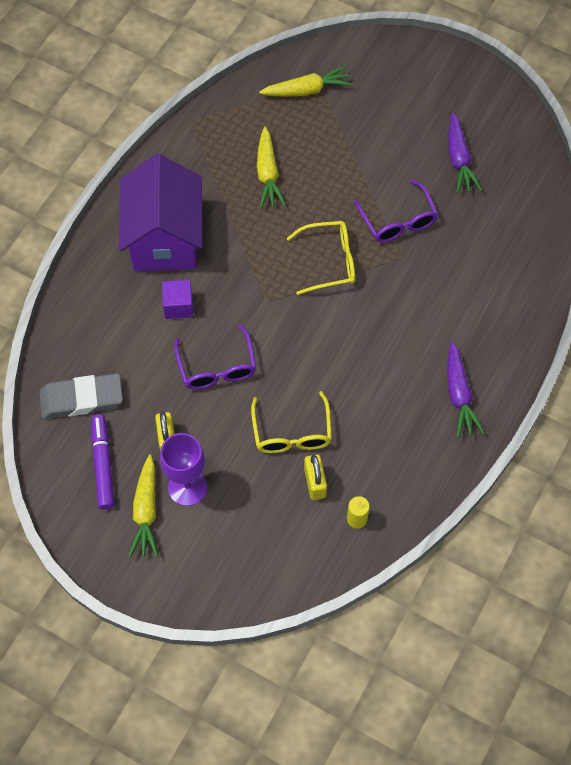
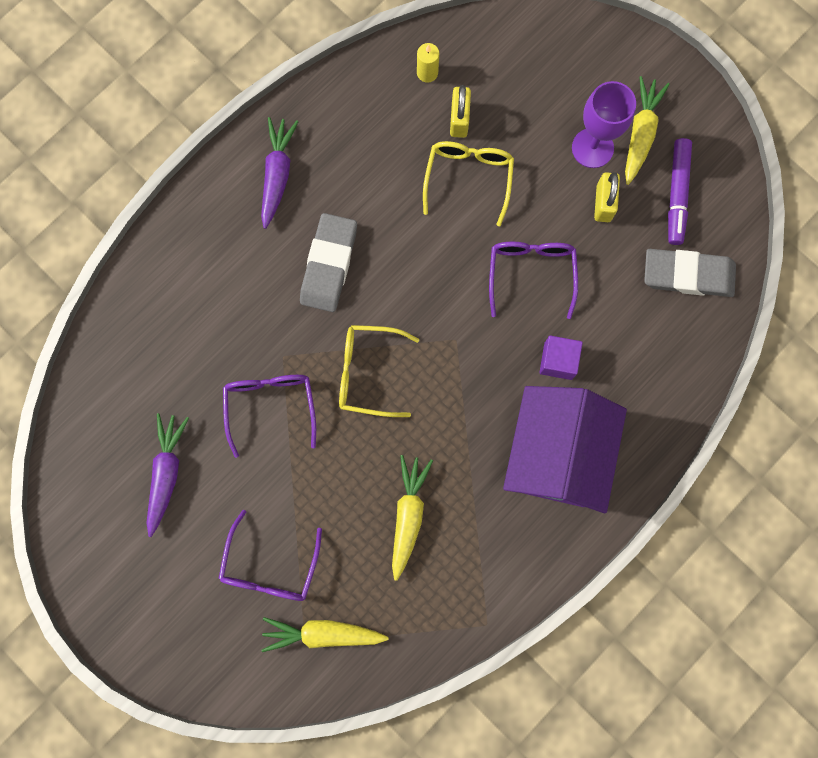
camera: 165 degrees left, 15 degrees up
none -> purple glasses [218,510,322,601]
none -> grey eraser [300,213,357,312]

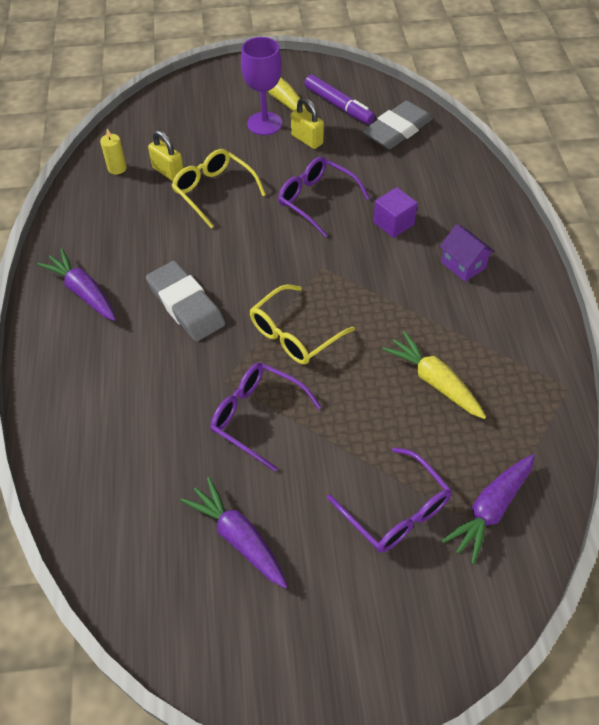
camera: 50 degrees left, 25 degrees down
yellow carrot [261,617,389,652] -> purple carrot [441,454,535,565]
purple house [503,386,627,513] -> purple house [440,224,495,282], size x0.42

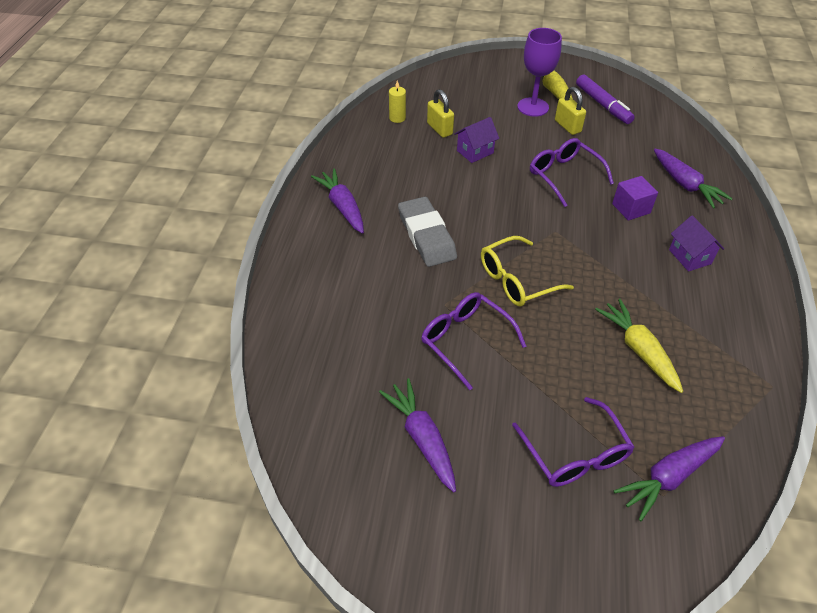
camera: 15 degrees right, 5 degrees down
yellow glasses [172,149,266,228] -> purple house [454,117,499,163]
grey eraser [362,101,433,149] -> none
none -> purple carrot [654,148,733,208]

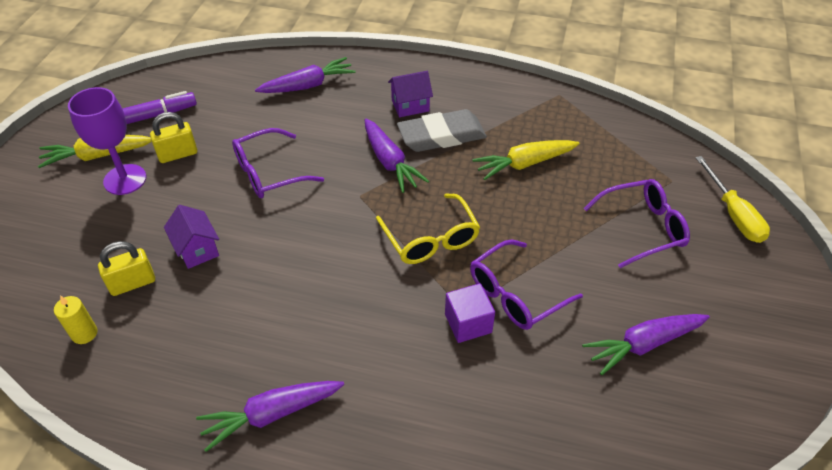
camera: 85 degrees left, 0 degrees up
grey eraser [398,197,457,267] -> grey eraser moved to [397,109,487,152]
purple cube [612,176,658,221] -> purple cube moved to [445,283,495,343]
purple carrot [614,436,725,521] -> purple carrot moved to [365,119,429,193]
none -> yellow screwdriver [696,156,770,243]

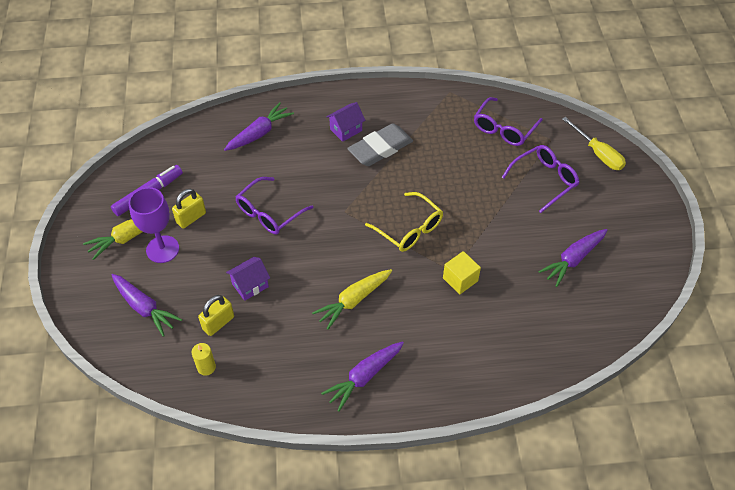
camera: 20 degrees left, 5 degrees up
purple house [164,205,219,269] -> purple house turned 75 degrees counterclockwise [226,257,270,301]
purple carrot [365,119,429,193] -> purple carrot moved to [112,274,182,337]
purple cube [445,283,495,343] -> yellow cube [443,251,481,294]
purple glasses [470,240,583,330] -> purple glasses moved to [474,97,543,146]
yellow carrot [472,140,580,180] -> yellow carrot moved to [312,269,392,330]

